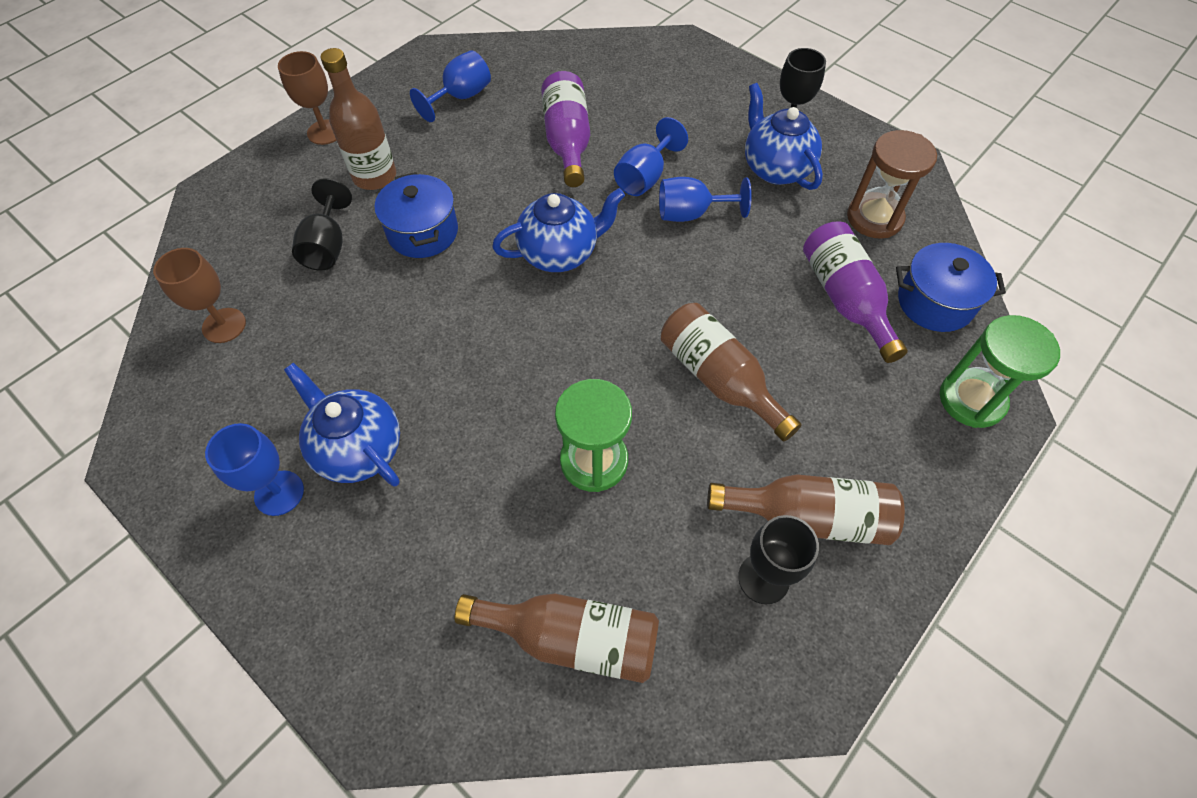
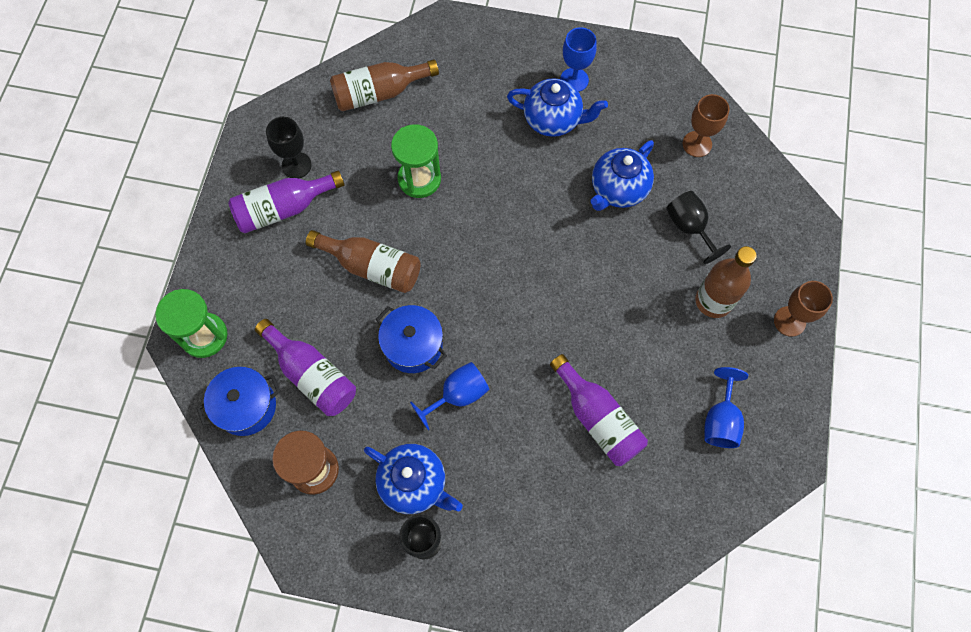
camera: 150 degrees right, 10 degrees up
blue pot [374,172,458,258] -> blue pot moved to [376,305,447,373]
blue teapot [492,188,625,272] -> blue teapot moved to [590,140,654,211]
blue goblet [614,117,688,196] -> none
brown bottle [707,474,905,545] -> purple bottle [228,171,344,233]

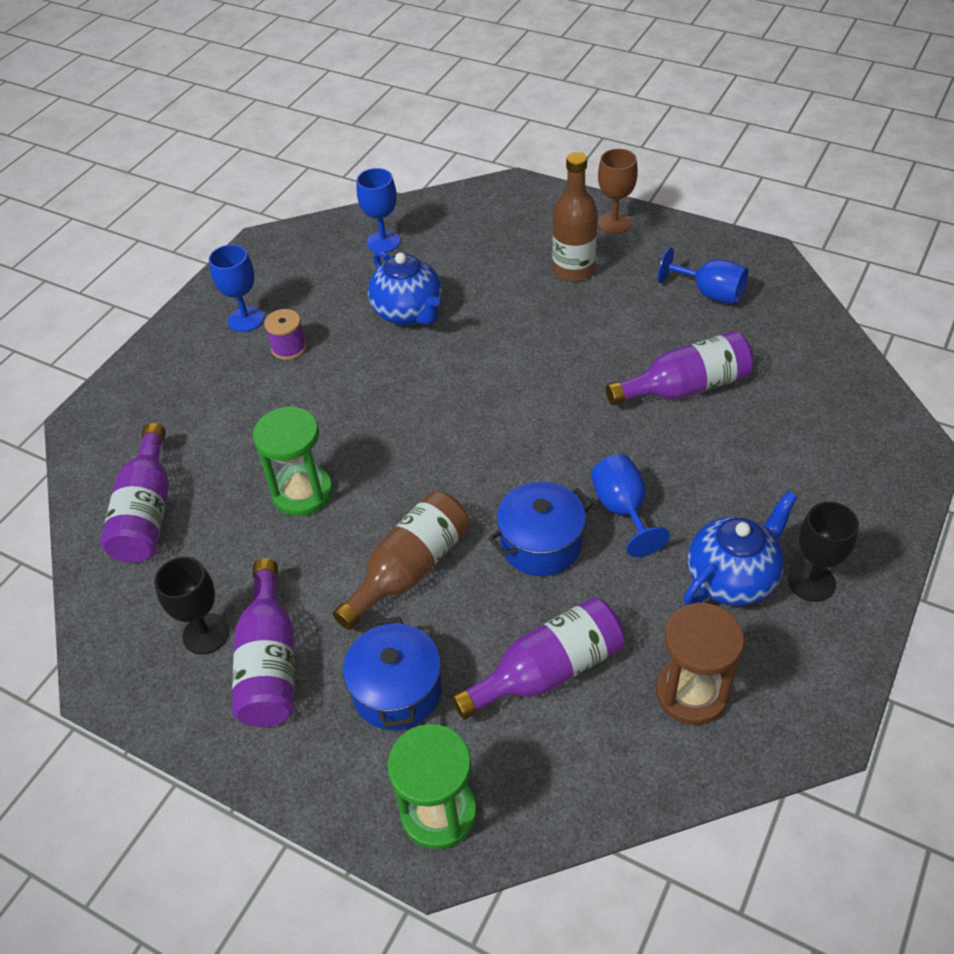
camera: 70 degrees left, 20 degrees down
blue pot [196,367,281,436] -> blue pot moved to [343,617,441,730]
brown bottle [330,59,439,111] -> purple bottle [100,423,169,563]
blue teapot [507,78,608,137] -> purple spool [264,309,307,360]
black goblet [666,191,731,264] -> none
brown goblet [682,94,729,157] -> blue goblet [357,168,401,252]

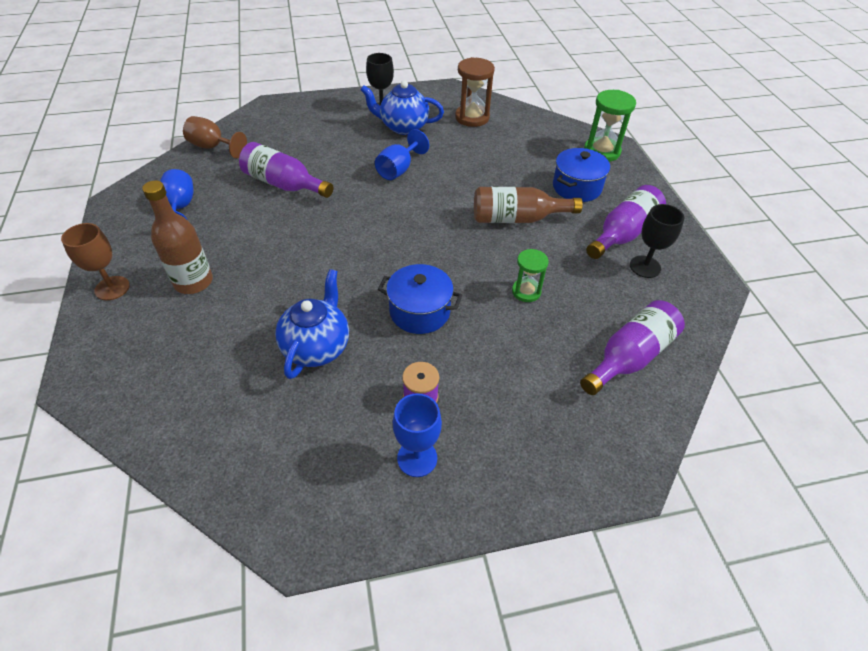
camera: 135 degrees left, 0 degrees up
green hourglass [253,406,333,516] -> green hourglass [512,249,549,302], size x0.63
blue goblet [357,168,401,252] -> none
purple bottle [451,597,625,720] -> none
blue pot [488,482,593,576] -> blue pot moved to [378,264,462,334]
none -> brown goblet [183,116,247,158]

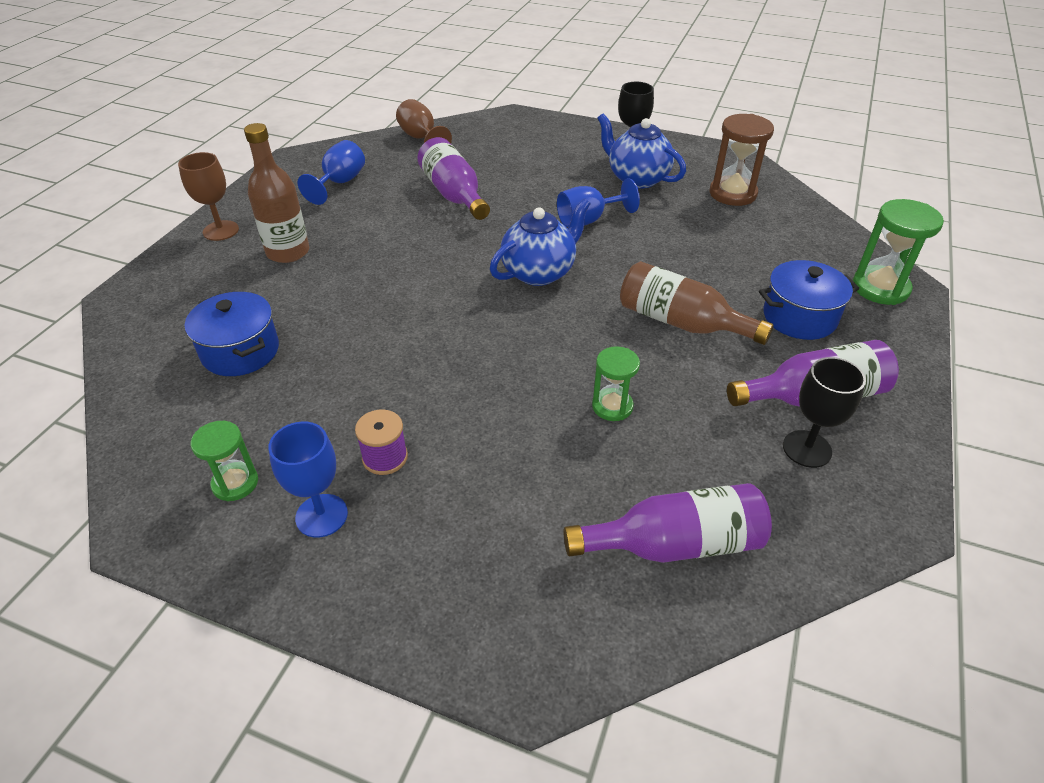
camera: 35 degrees right, 5 degrees down
blue teapot [275,269,349,379] -> blue teapot moved to [490,198,591,286]
blue pot [378,264,462,334] -> blue pot moved to [185,292,279,376]
none -> green hourglass [191,421,258,501]

